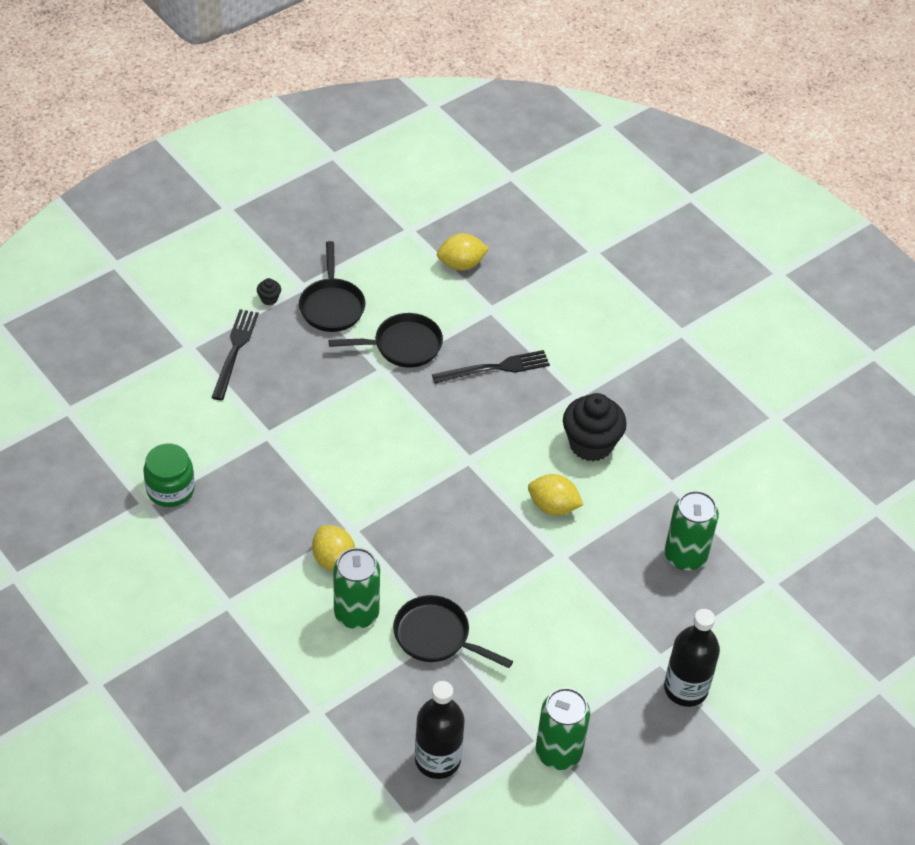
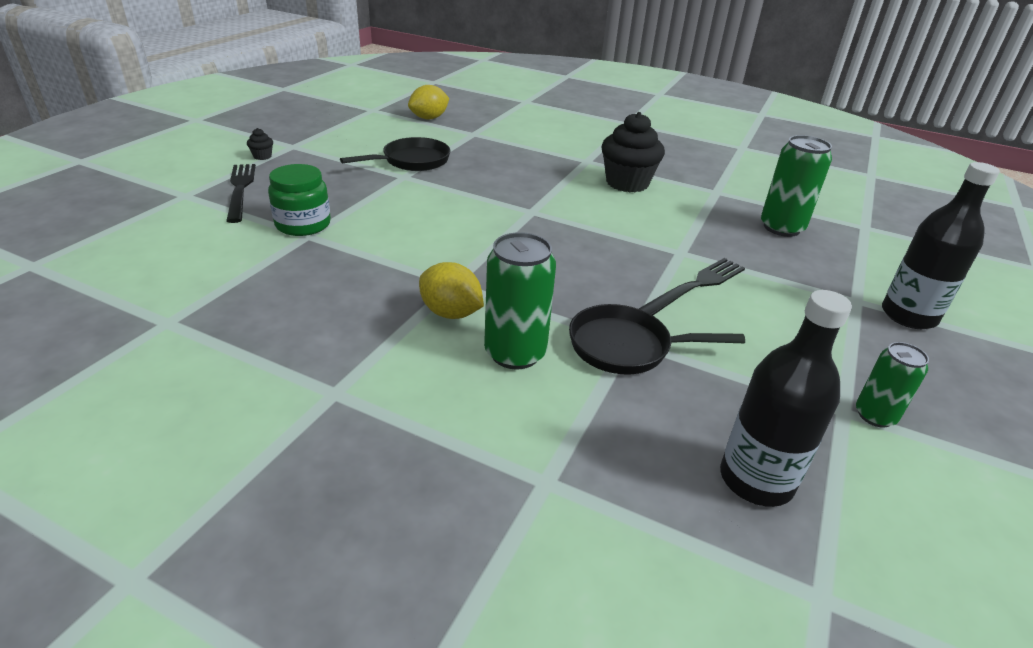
camera: 25 degrees left, 15 degrees down
green jar [144,444,195,507] -> green jar moved to [268,164,331,236]
black pan [299,241,366,332] -> none
black fork [432,350,550,383] -> black fork moved to [639,258,745,315]
yellow lemon [528,474,584,515] -> none
green can [536,688,590,770] -> green can [856,342,929,428], size x0.61

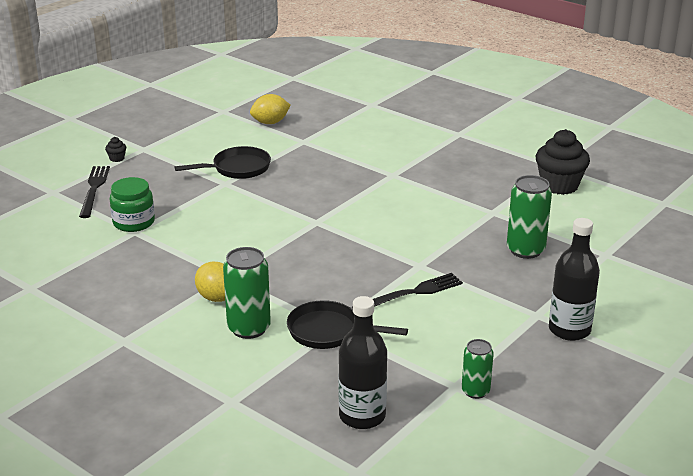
camera: 15 degrees right, 5 degrees down
black cupcake [602,112,665,192] -> black cupcake moved to [536,129,590,195]

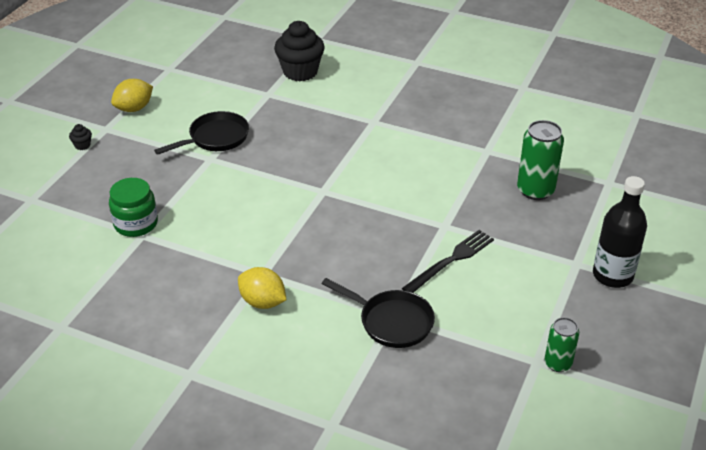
camera: 15 degrees left, 10 degrees up
black fork [79,166,110,218] -> none
green can [223,247,271,339] -> none
yellow lemon [250,94,291,124] -> yellow lemon moved to [111,79,153,112]
black pan [287,300,408,349] -> black pan turned 150 degrees counterclockwise [322,278,435,348]
black bottle [339,296,387,429] -> none
black cupcake [536,129,590,195] -> black cupcake moved to [274,21,325,81]

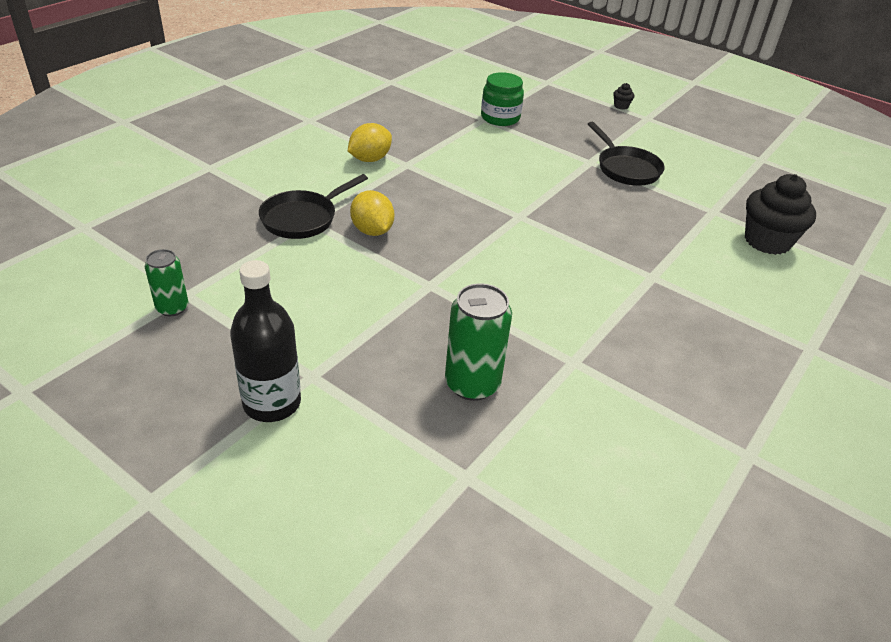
camera: 100 degrees right, 0 degrees up
yellow lemon [111,79,153,112] -> yellow lemon moved to [350,190,394,236]
black fork [402,230,494,293] -> none

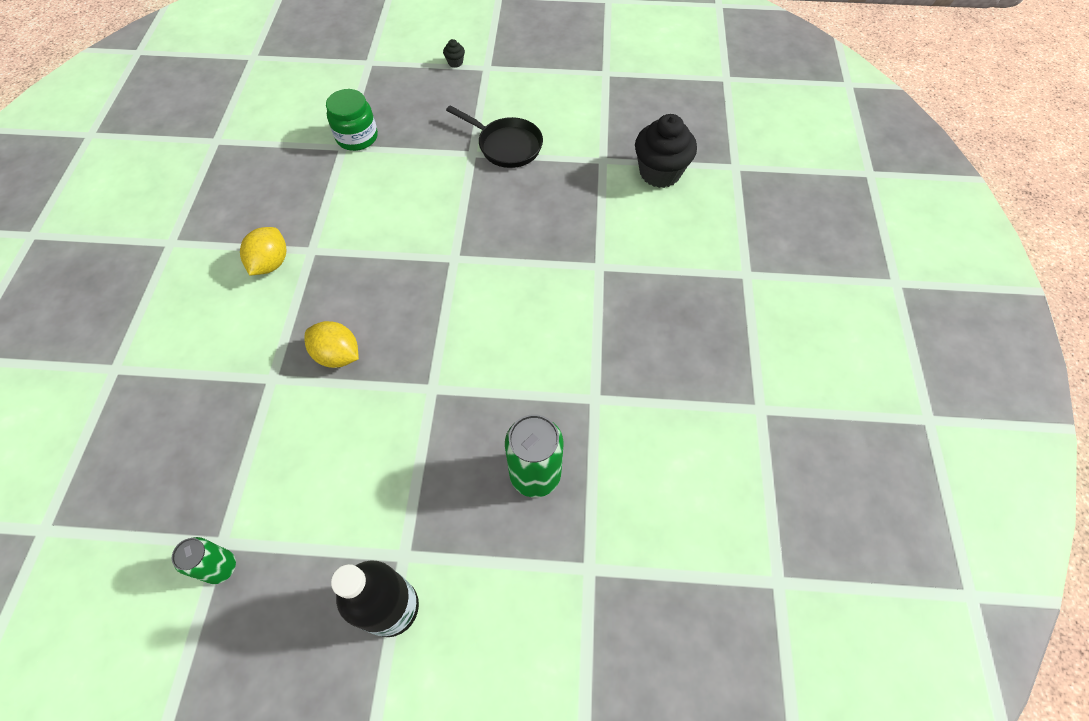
camera: 30 degrees left, 20 degrees up
black pan [259,174,368,239] -> none

